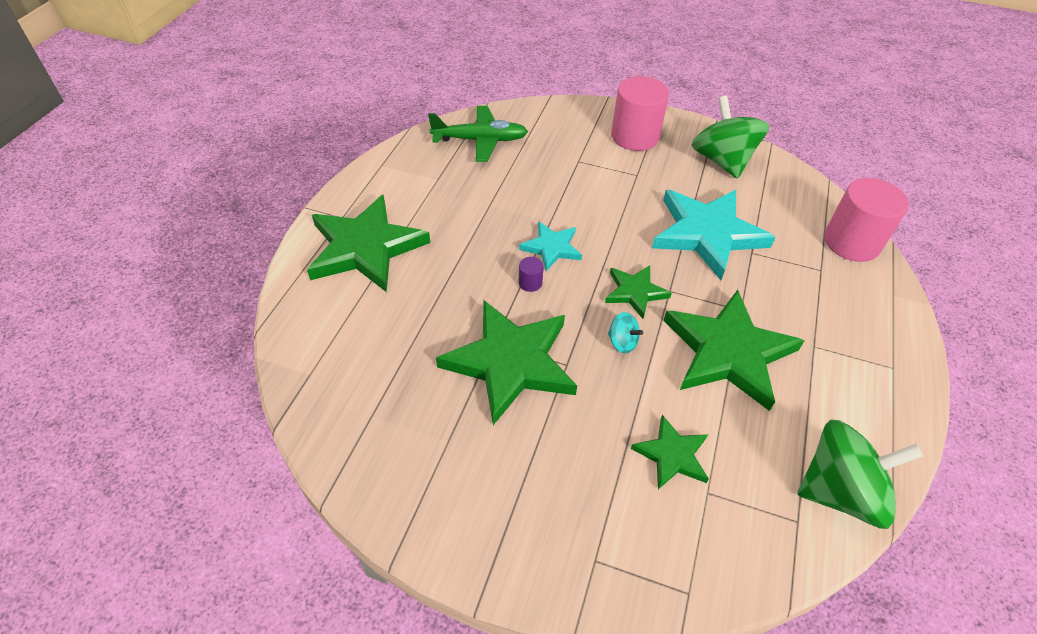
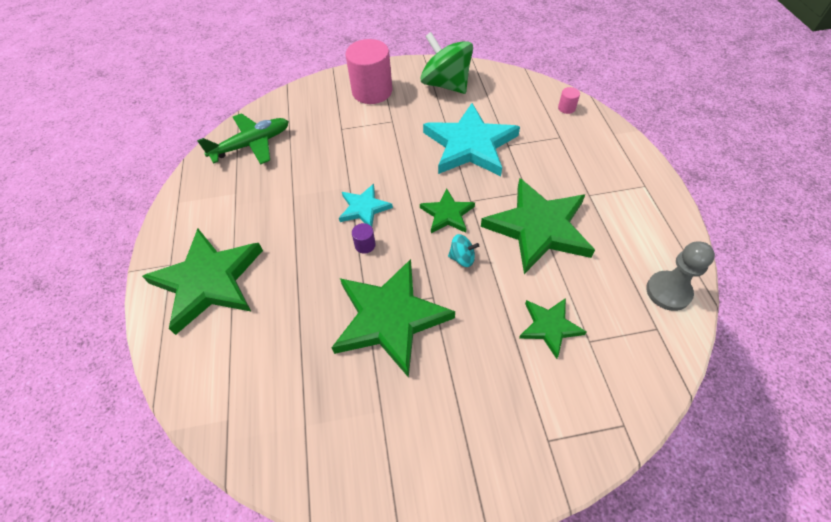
camera: 25 degrees left, 5 degrees up
green spinning top [797,419,923,529] -> grey pawn [646,242,715,311]
pink cylinder [824,178,909,262] -> pink cylinder [558,87,580,114], size x0.40

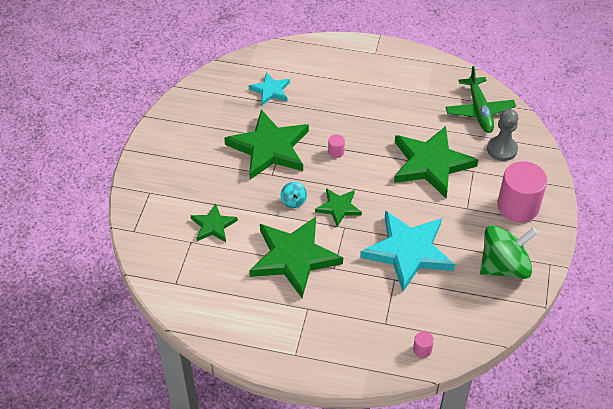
camera: 110 degrees right, 5 degrees down
green star [142,229,263,335] -> green star moved to [394,126,478,198]
turquoise star [339,184,393,227] -> turquoise star moved to [249,72,290,105]
purple cylinder [352,223,376,254] -> pink cylinder [328,134,345,158]
turquoise spinning top [448,234,479,267] -> turquoise spinning top turned 45 degrees counterclockwise [281,182,307,208]
grey pawn [646,242,715,311] -> grey pawn moved to [487,109,519,161]

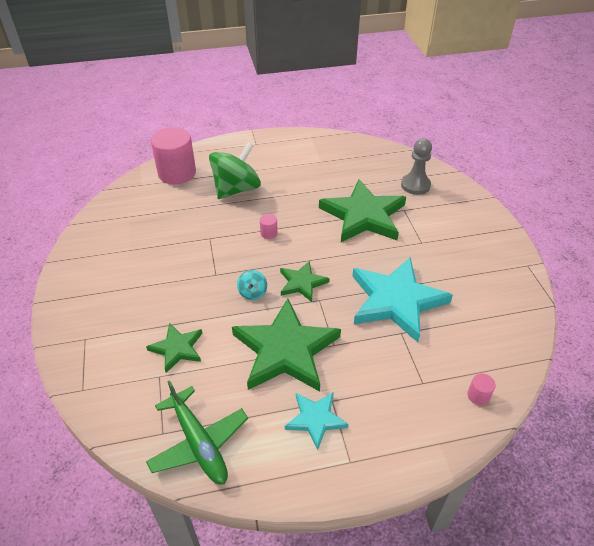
camera: 25 degrees left, 5 degrees down
green star [224,109,309,180] -> none
turquoise star [249,72,290,105] -> turquoise star moved to [285,392,349,450]
turquoise spinning top [281,182,307,208] -> turquoise spinning top turned 45 degrees clockwise [237,270,267,300]
green plane [445,66,516,133] -> green plane moved to [146,380,248,484]
green spinning top [480,225,538,279] -> green spinning top moved to [209,142,261,199]
pink cylinder [497,161,547,222] -> pink cylinder moved to [151,127,196,184]

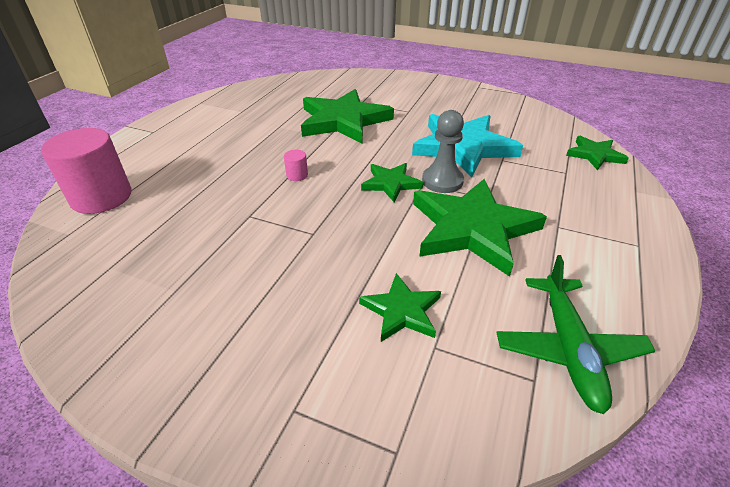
camera: 55 degrees left, 5 degrees down
green plane [146,380,248,484] -> green plane turned 90 degrees clockwise [496,255,655,414]
green spinning top [209,142,261,199] -> none
turquoise spinning top [237,270,267,300] -> none
turquoise star [285,392,349,450] -> none
grey pawn [401,138,432,195] -> grey pawn moved to [422,110,464,193]
pink cylinder [467,374,496,405] -> green star [566,136,629,170]

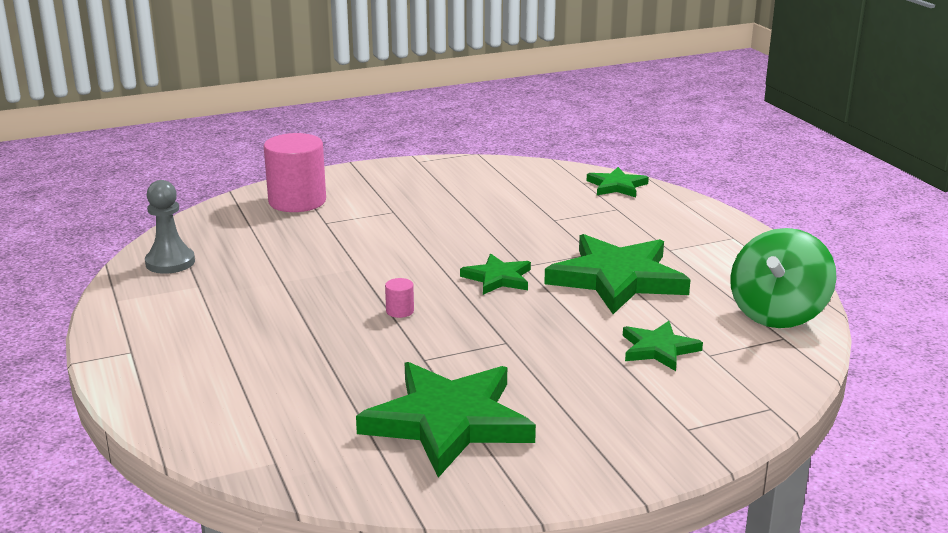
camera: 45 degrees left, 15 degrees down
pink cylinder [41,128,131,214] -> pink cylinder moved to [264,133,326,212]
green star [301,89,394,144] -> green star moved to [356,362,536,478]
turquoise star [412,114,523,178] -> none
grey pawn [422,110,464,193] -> grey pawn moved to [145,180,195,274]
green plane [496,255,655,414] -> green spinning top [730,228,837,328]

